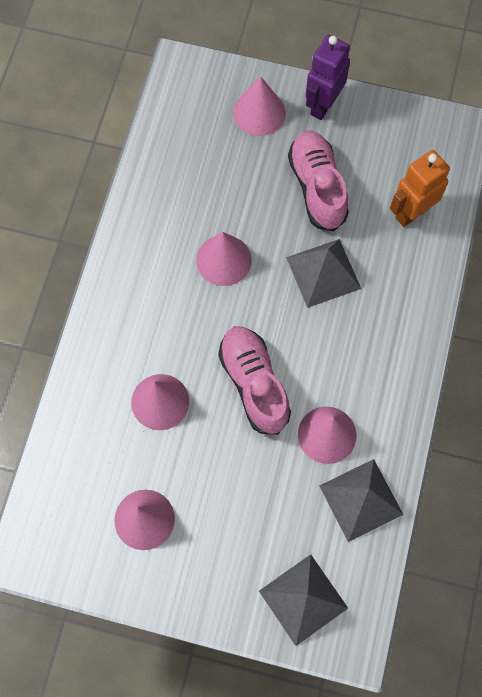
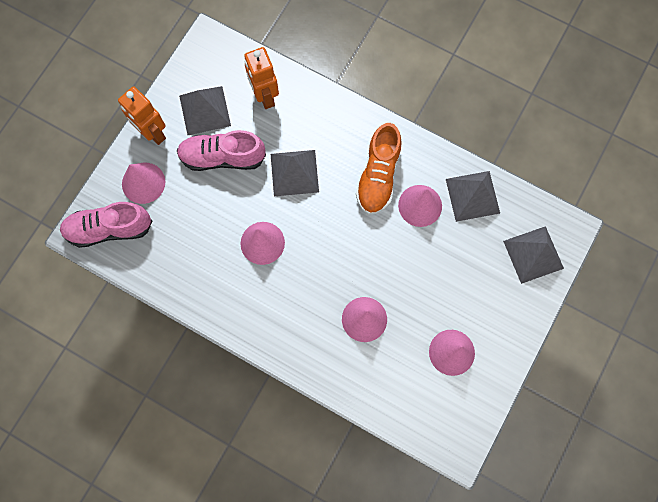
camera: 75 degrees left, 5 degrees up
pink shoe [218,326,291,435] -> pink shoe moved to [60,202,152,248]
purple robot [306,35,350,120] -> orange robot [118,86,166,145]
none -> grey pyramid [179,86,231,135]
none -> orange shoe [356,123,402,215]

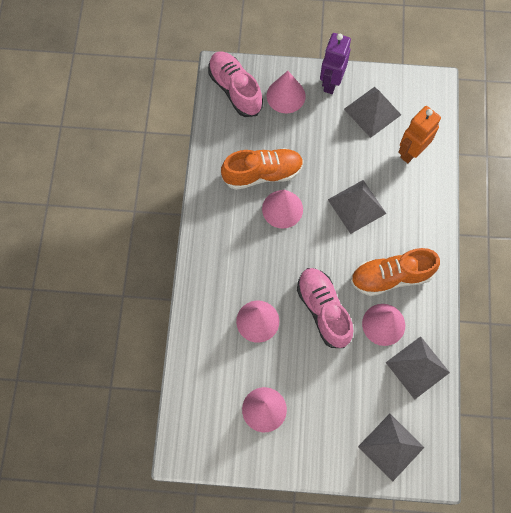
camera: 65 degrees right, 5 degrees down
orange robot [118,86,166,145] -> purple robot [320,33,351,94]
pink shoe [177,130,266,171] -> pink shoe moved to [297,268,353,348]
none -> orange shoe [221,148,304,190]

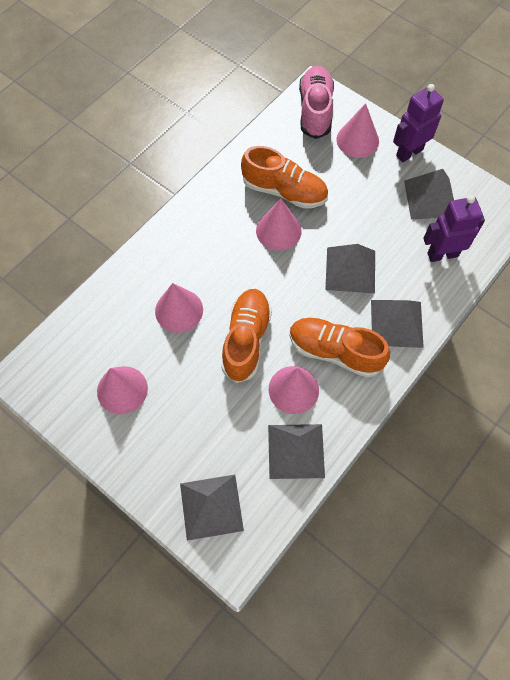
camera: 35 degrees right, 5 degrees down
pink shoe [297,268,353,348] -> orange shoe [221,289,272,383]
orange robot [398,106,441,163] -> purple robot [423,195,485,262]
none -> grey pyramid [371,300,424,348]

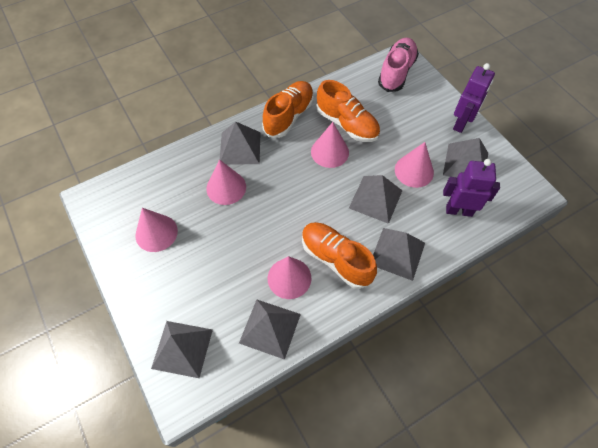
camera: 20 degrees right, 5 degrees down
orange shoe [221,289,272,383] -> orange shoe moved to [262,81,314,138]
pink cone [336,103,379,158] -> pink cone moved to [395,142,434,188]
purple robot [393,84,444,162] -> purple robot turned 135 degrees clockwise [453,63,495,133]
none -> grey pyramid [220,122,261,165]

